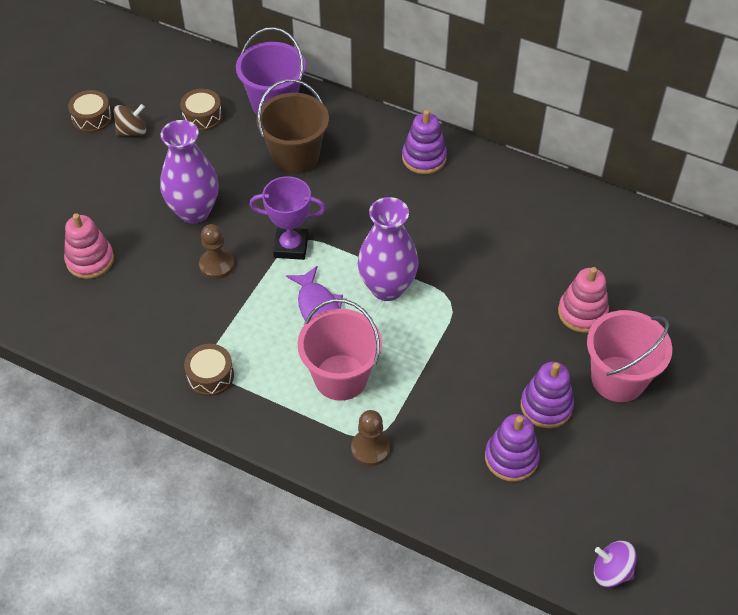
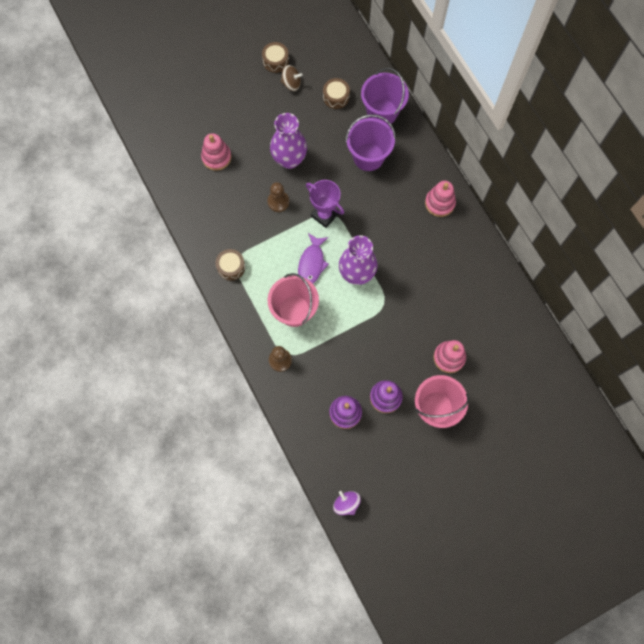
camera: 35 degrees right, 20 degrees up
brown bucket [256,79,329,174] -> purple bucket [346,114,396,171]
purple stacking toy [402,110,447,174] -> pink stacking toy [425,181,456,217]

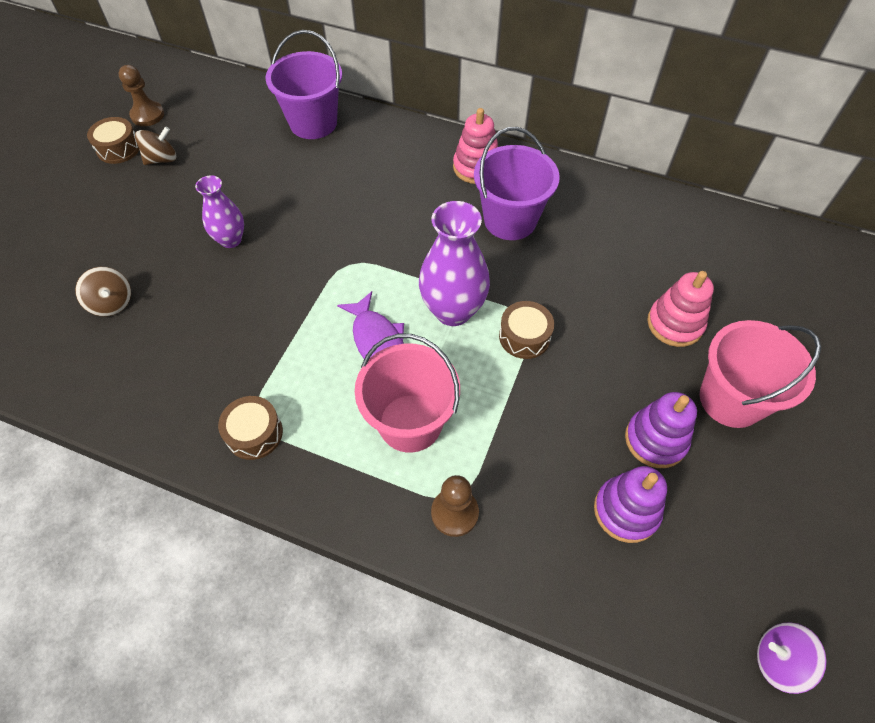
camera: 40 degrees left, 15 degrees down
pink stacking toy [201,133,231,171] -> brown spinning top [75,267,131,316]
brown pawn [267,182,289,212] -> brown pawn moved to [118,65,164,126]
purple vase [270,113,307,169] -> purple vase [195,175,244,248], size x0.61
purple trophy [306,180,344,228] -> none
brown drum [323,78,350,109] -> brown drum moved to [499,301,554,359]
purple bucket [346,114,396,171] -> purple bucket moved to [474,127,560,240]

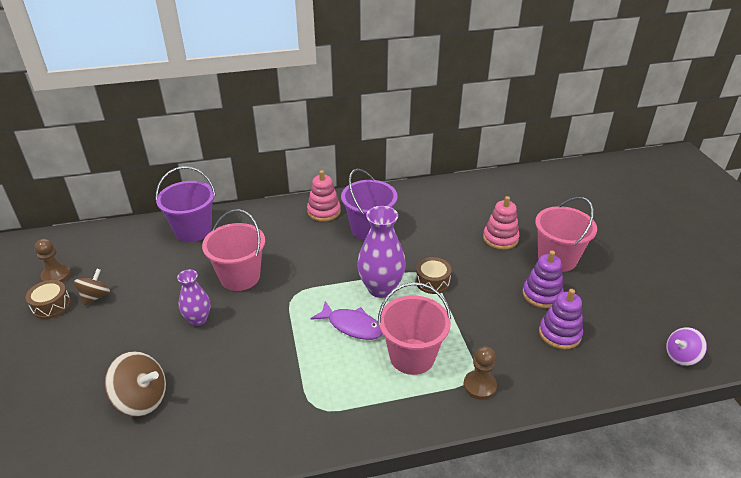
camera: 35 degrees left, 20 degrees down
brown spinning top [75,267,131,316] -> brown spinning top [104,351,166,417], size x1.55
brown drum [218,396,283,460] -> none
none -> pink bucket [202,209,265,291]

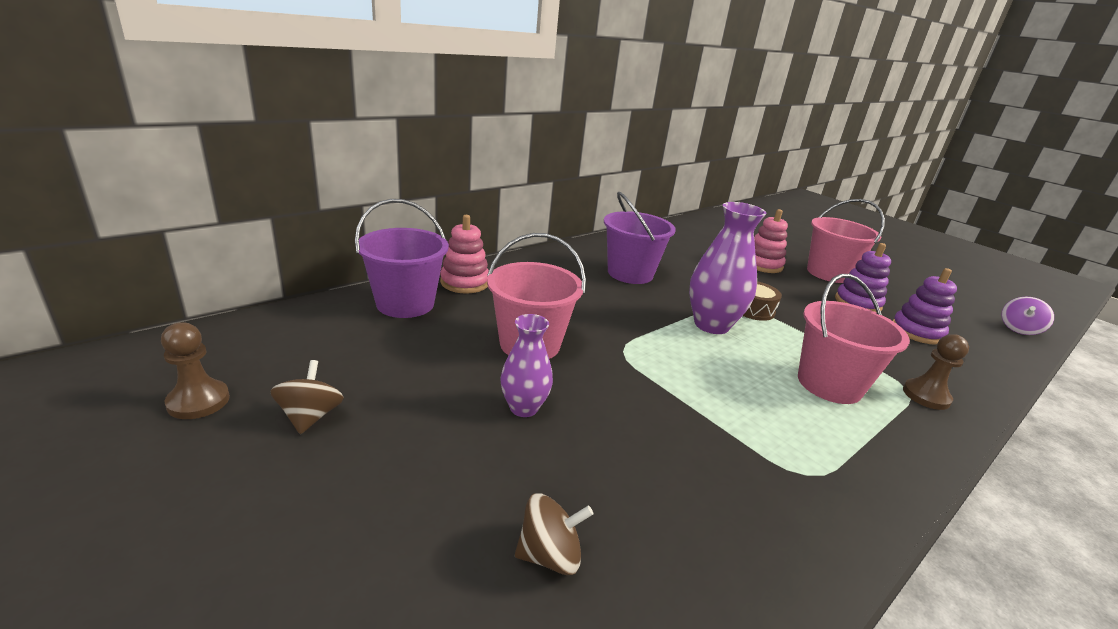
camera: 30 degrees left, 10 degrees down
brown drum [26,280,71,319] -> none
brown spinning top [104,351,166,417] -> brown spinning top [515,494,593,575], size x0.65
pink stacking toy [307,170,341,222] -> pink stacking toy moved to [440,215,489,293]
purple fish [310,301,383,340] -> none

